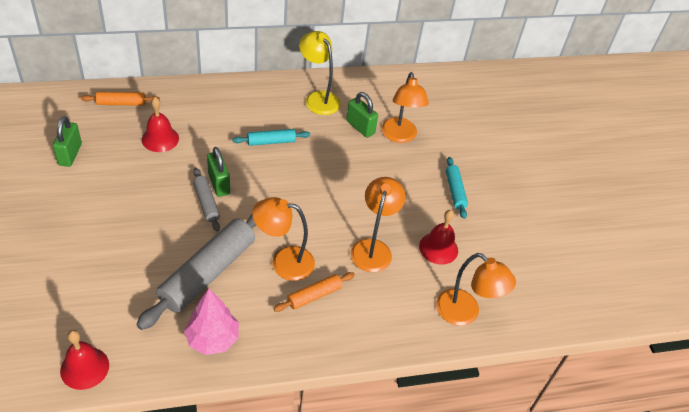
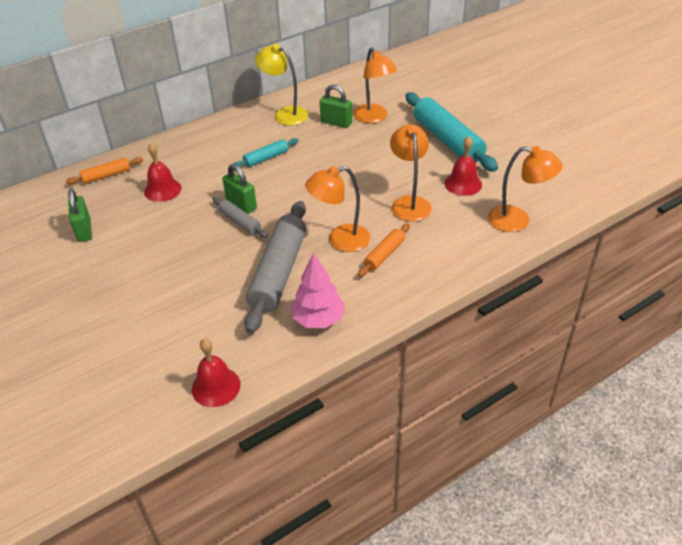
camera: 15 degrees left, 5 degrees down
turquoise rolling pin [446,157,468,219] -> turquoise rolling pin [405,92,498,172], size x2.03

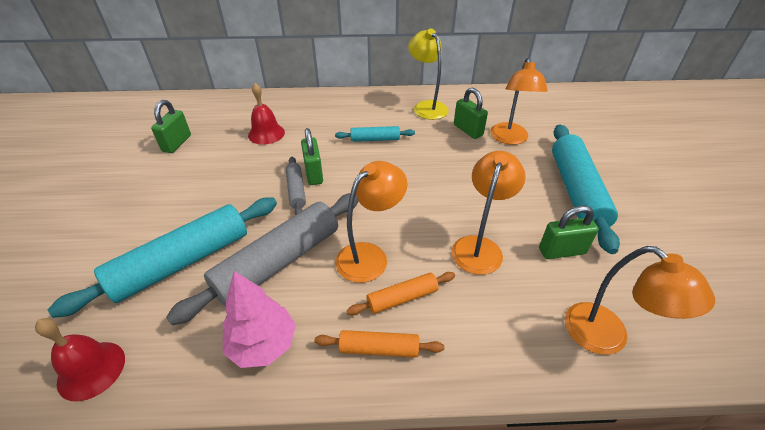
camera: 30 degrees right, 0 degrees up
orange rolling pin [66,157,143,184] -> orange rolling pin moved to [315,330,444,358]
orange lamp [305,166,371,252] -> orange lamp turned 120 degrees clockwise [335,161,407,283]
red bell [445,136,482,196] -> green padlock [539,205,599,259]
none -> turquoise rolling pin [48,198,277,318]

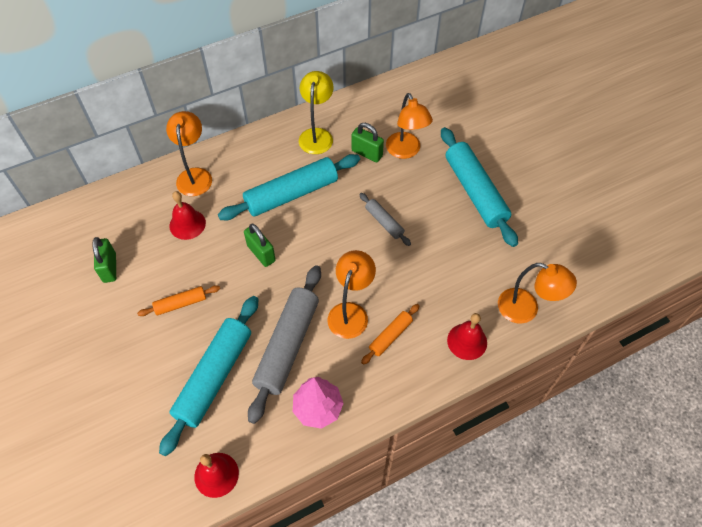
camera: 25 degrees left, 15 degrees up
grey rolling pin [286,157,306,215] -> grey rolling pin moved to [359,193,411,246]
orange rolling pin [315,330,444,358] -> orange rolling pin moved to [137,285,220,316]
turquoise rolling pin [335,126,415,142] -> turquoise rolling pin [218,154,360,220], size x2.03
yellow lamp [408,28,449,120] -> yellow lamp turned 60 degrees clockwise [299,71,333,154]
orange lamp [451,151,526,275] -> orange lamp moved to [166,111,212,196]
green padlock [539,205,599,259] -> none
none -> red bell [447,313,487,360]

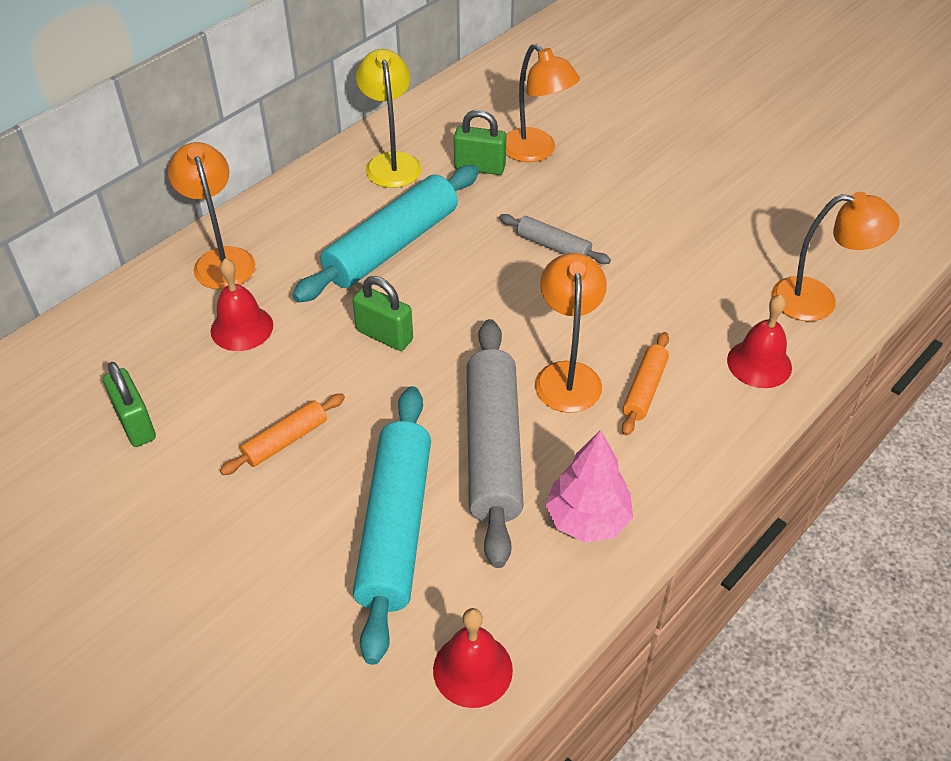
camera: 20 degrees left, 10 degrees down
turquoise rolling pin [441,127,518,247] -> none

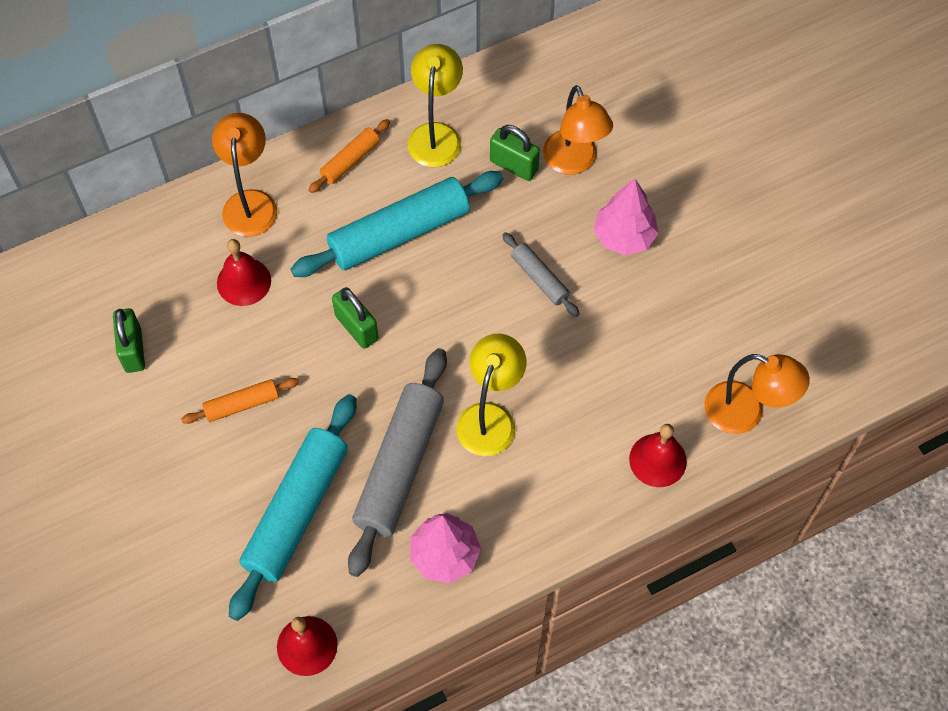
camera: 20 degrees right, 15 degrees up
orange lamp [535,253,607,413] -> yellow lamp [456,334,526,456]
orange rolling pin [622,332,669,436] -> orange rolling pin moved to [309,119,390,193]
none -> pink tree [594,179,659,255]

